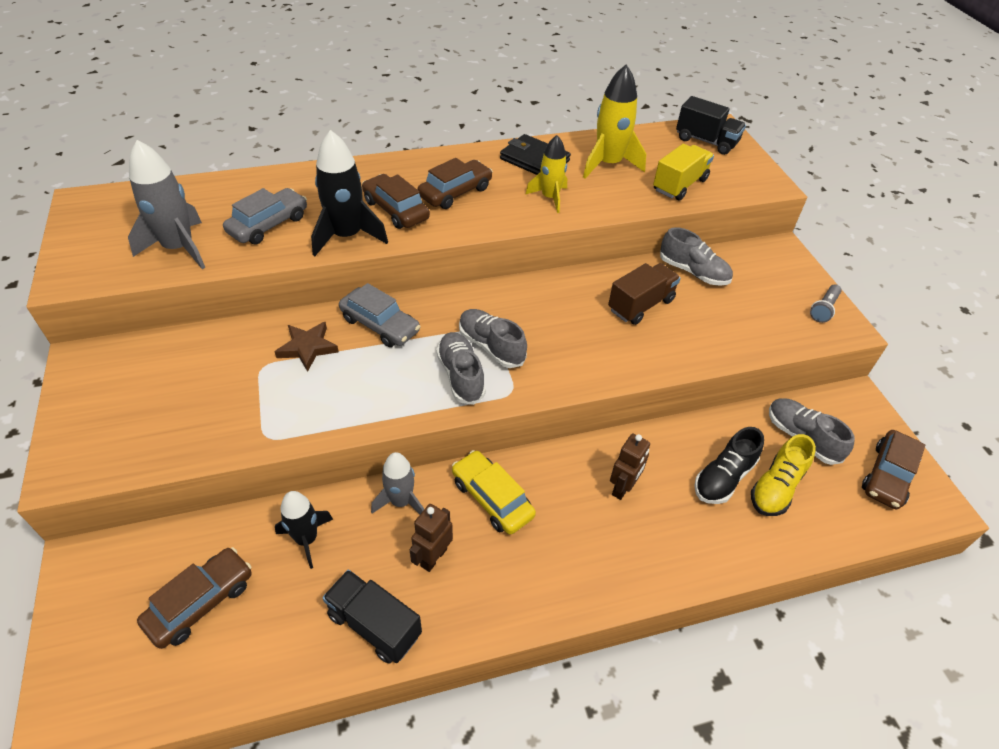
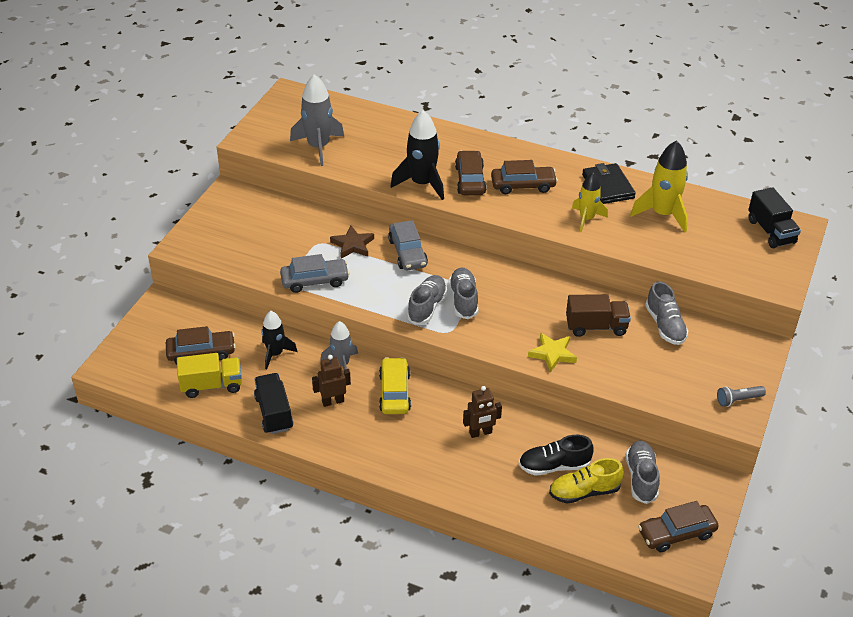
camera: 40 degrees right, 5 degrees down
grey car [223,188,307,245] -> grey car moved to [280,254,350,293]
yellow truck [653,144,714,201] -> yellow truck moved to [177,353,242,398]
none -> yellow star [528,333,577,373]

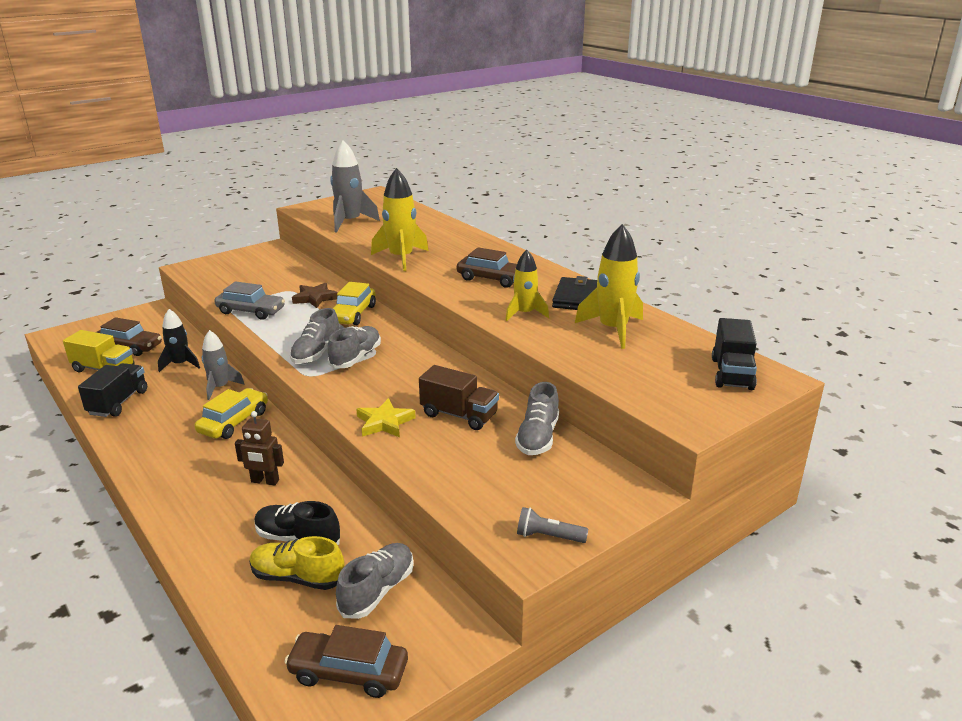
camera: 30 degrees right, 15 degrees down
brown robot [312,355,351,407] -> none
grey car [388,220,428,270] -> yellow car [333,282,376,325]
black rocket [390,110,444,200] -> yellow rocket [371,168,429,271]
grey shoe [407,275,447,325] -> grey shoe turned 150 degrees clockwise [290,308,339,364]
brown car [455,150,486,195] -> none

